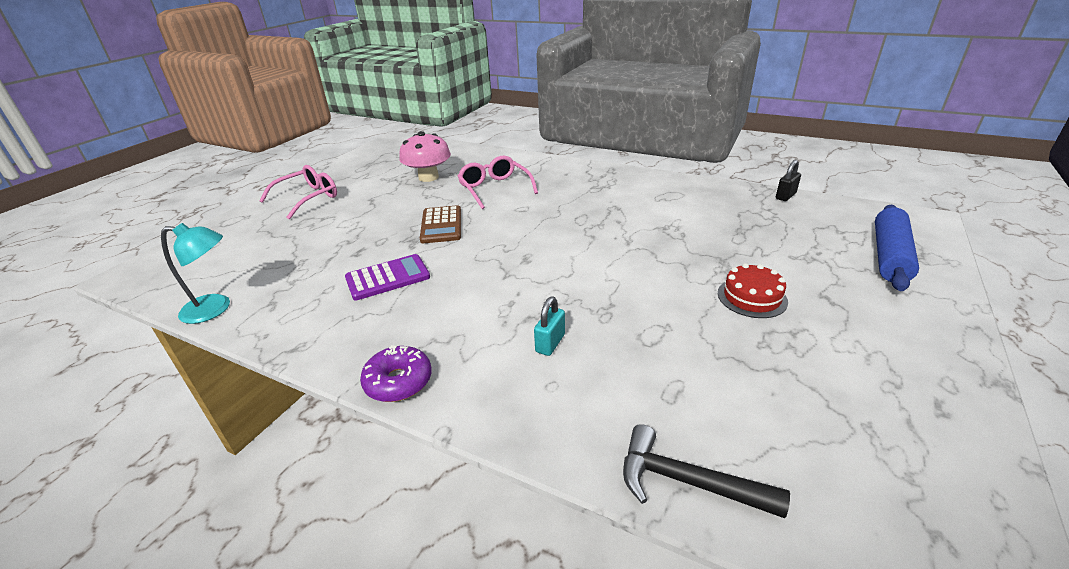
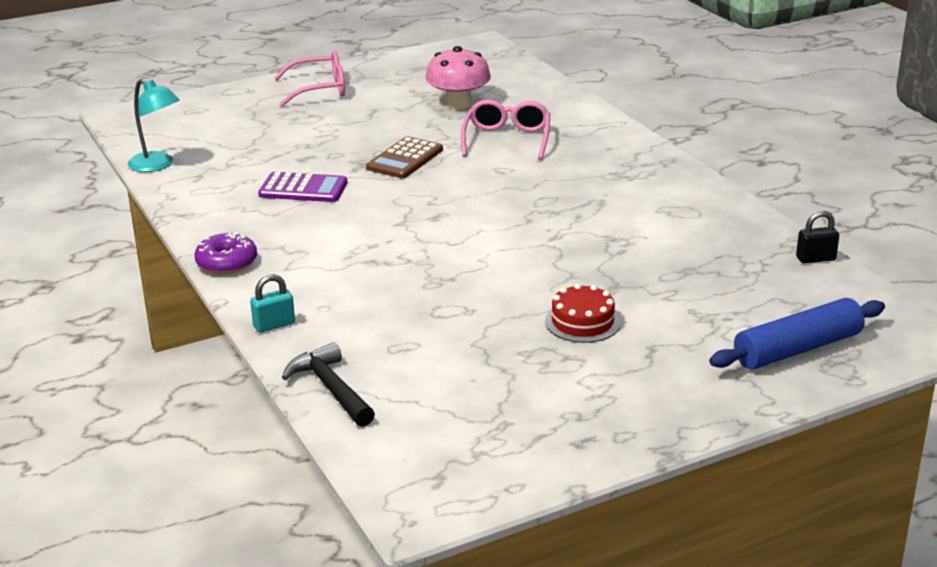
camera: 35 degrees right, 5 degrees down
turquoise padlock [534,297,565,356] -> turquoise padlock moved to [250,274,295,332]

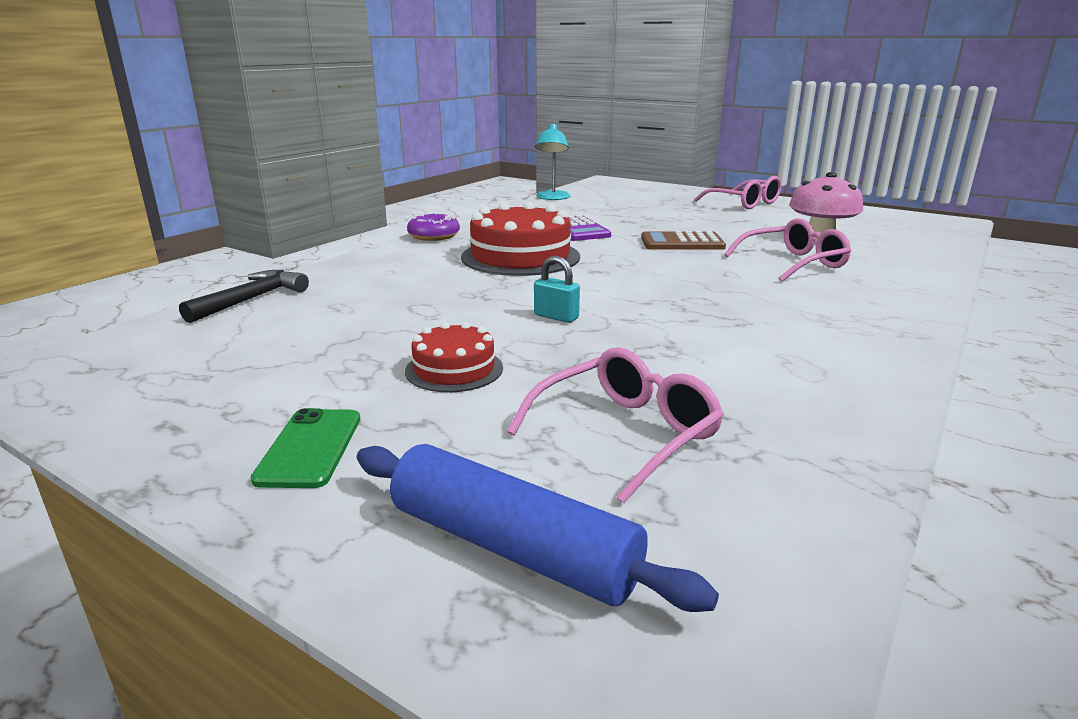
camera: 60 degrees right, 5 degrees down
turquoise padlock [250,274,295,332] -> turquoise padlock moved to [534,256,580,323]
black padlock [796,211,839,263] -> none
none -> green phone [250,408,360,488]
none -> red cake [461,202,580,276]
none -> pink glasses [507,347,724,503]

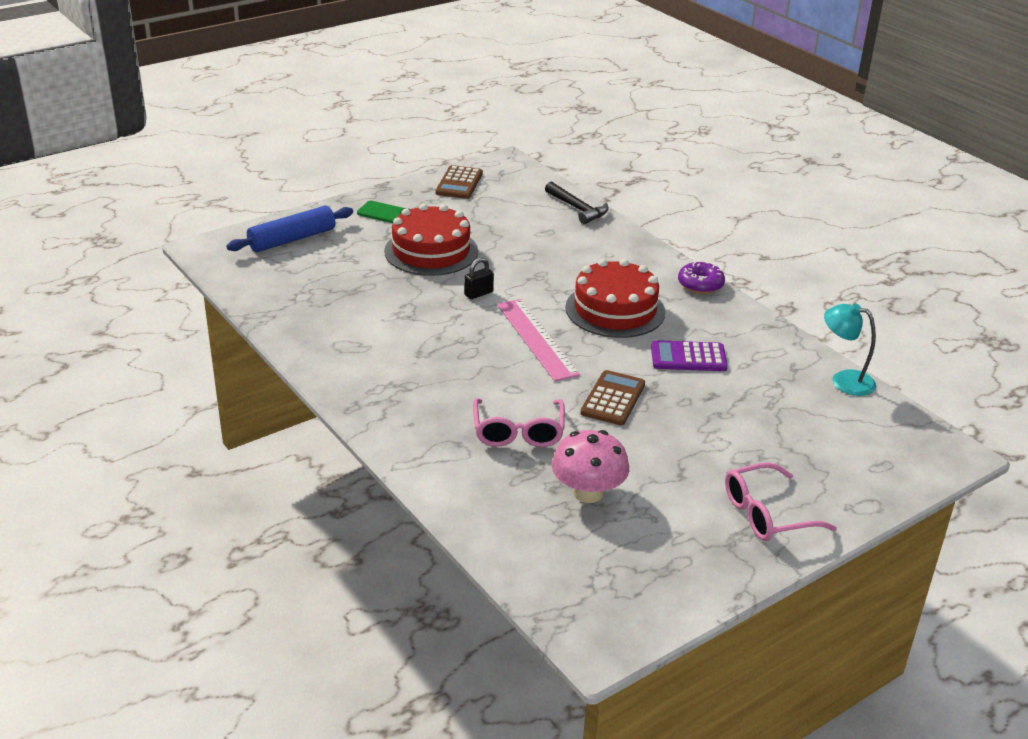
camera: 110 degrees right, 10 degrees up
red cake [405,322,503,392] -> red cake [384,204,478,276], size x1.85
pink glasses [507,347,724,503] -> none
turquoise padlock [534,256,580,323] -> black padlock [464,257,494,299]
none -> brown calculator [435,165,483,199]
none -> pink ruler [497,299,580,381]

